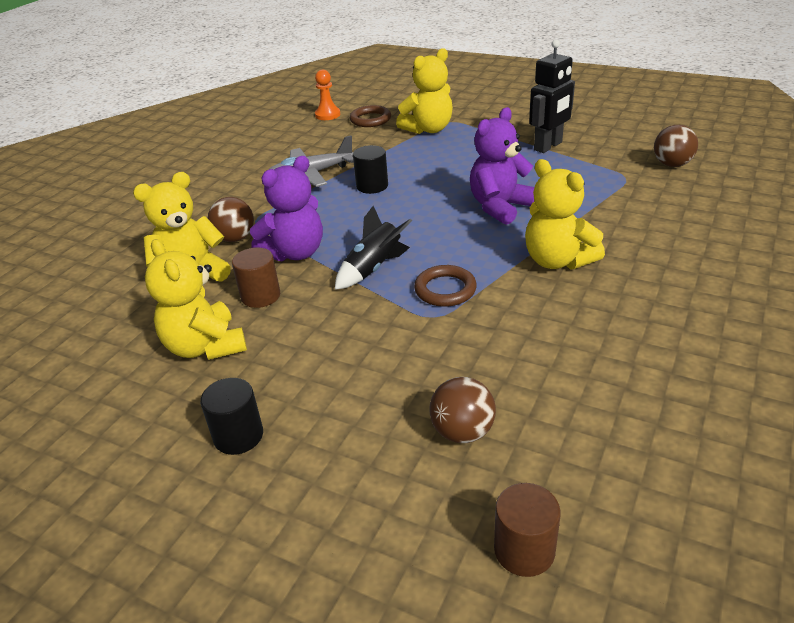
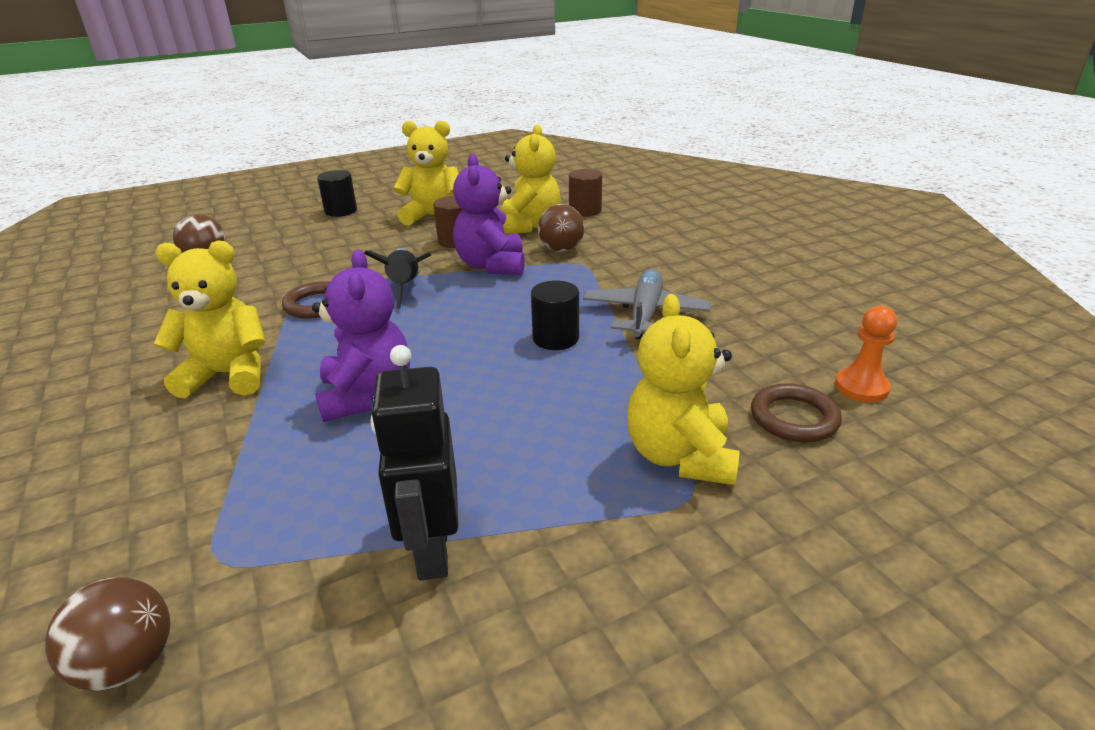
camera: 125 degrees right, 5 degrees down
brown cylinder [494,483,561,577] -> brown cylinder moved to [569,169,602,217]

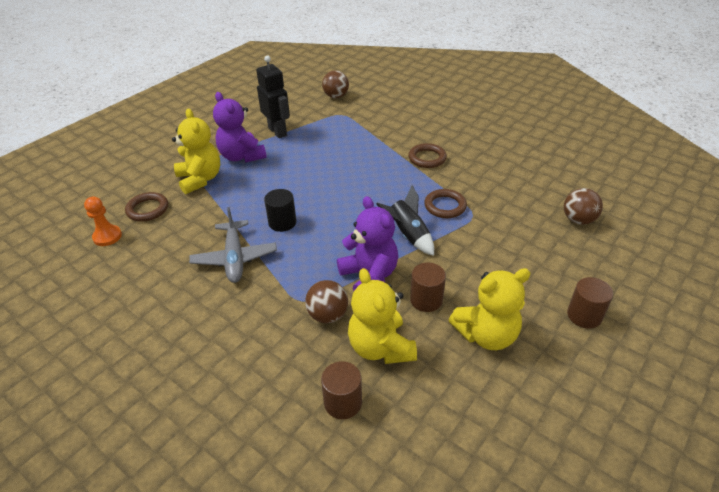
camera: 155 degrees right, 10 degrees up
yellow teddy bear [154,241,266,398] -> brown ring [409,143,447,168]
purple teddy bear [312,249,410,422] -> purple teddy bear moved to [213,92,267,163]
black cylinder [317,170,357,217] -> brown cylinder [567,277,613,329]

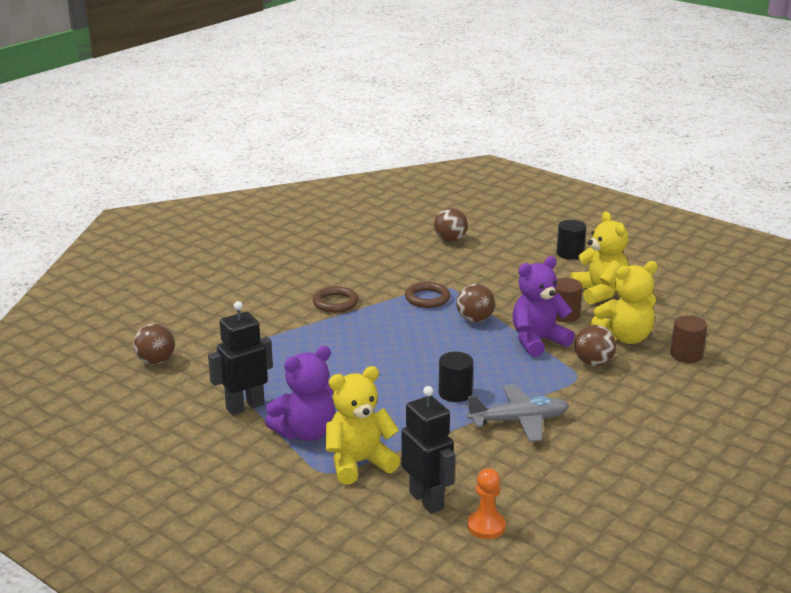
camera: 90 degrees left, 15 degrees down
brown ring [125,192,168,222] -> black robot [402,386,455,514]
black rocket [376,185,434,256] -> brown ball [456,284,495,322]
brown cylinder [567,277,613,329] -> black cylinder [557,220,586,259]

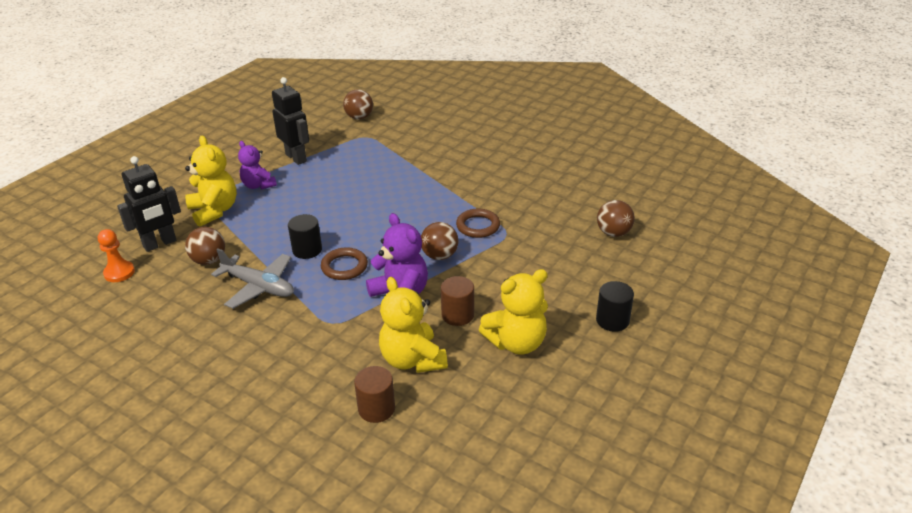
camera: 85 degrees right, 10 degrees up
purple teddy bear [265,346,335,441] -> purple teddy bear [238,141,277,190], size x0.67
brown ring [313,286,359,313] -> brown ring moved to [321,247,368,280]
grey plane [467,384,569,442] -> grey plane turned 45 degrees counterclockwise [211,248,294,309]
brown ball [574,325,616,366] -> brown ball moved to [185,227,225,265]

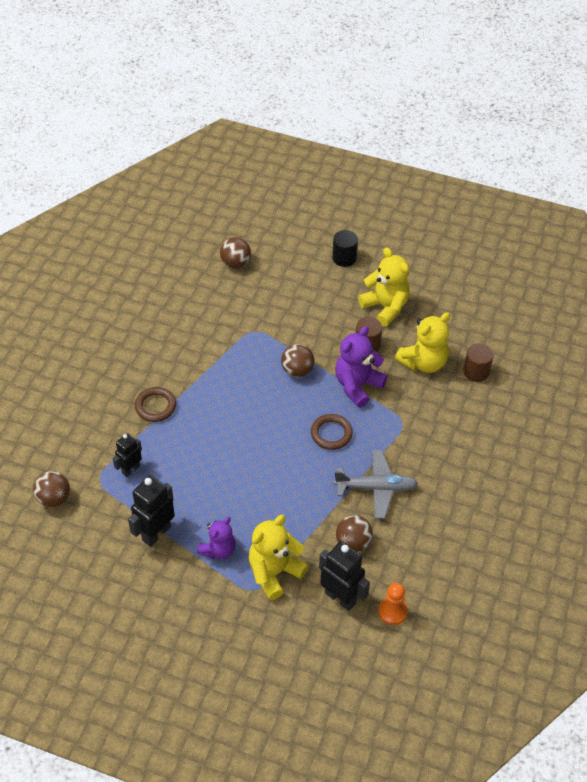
camera: 105 degrees left, 15 degrees up
grey plane [211,248,294,309] -> grey plane turned 75 degrees clockwise [334,450,418,519]
black cylinder [288,214,322,259] -> none
brown ring [456,209,500,238] -> brown ring moved to [135,387,176,422]
none -> black robot [113,433,142,477]

